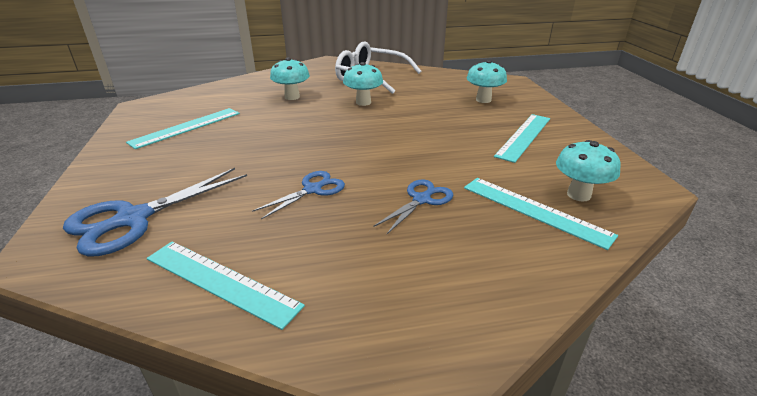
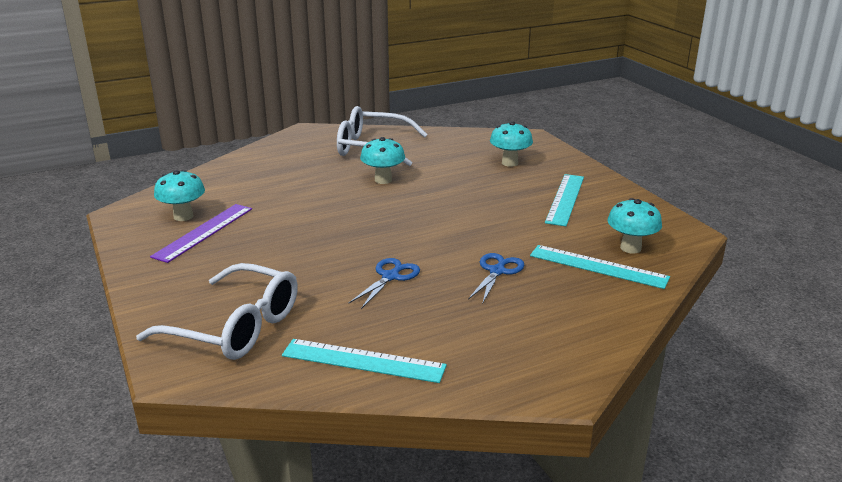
camera: 15 degrees left, 5 degrees down
blue scissors [63,168,247,257] -> white glasses [136,263,298,360]
turquoise ruler [126,108,240,149] -> purple ruler [150,204,252,263]
turquoise mushroom [270,57,310,100] -> turquoise mushroom moved to [154,170,205,221]

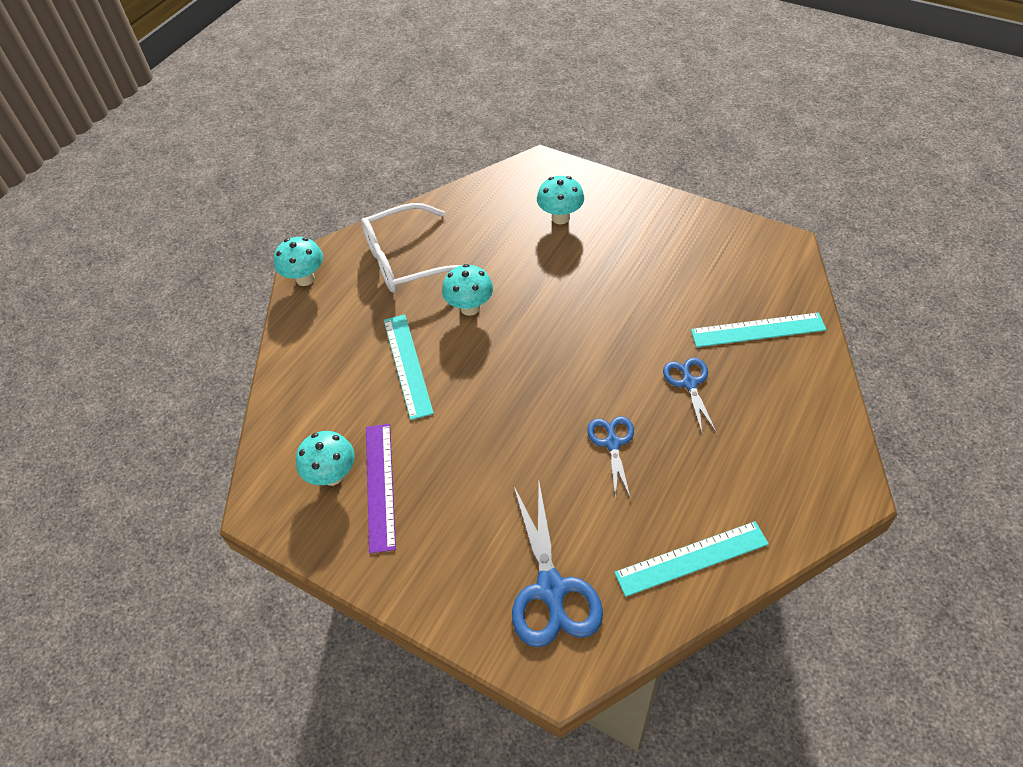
camera: 30 degrees left, 25 degrees up
white glasses [136,263,298,360] -> blue scissors [512,483,603,647]
turquoise ruler [545,174,584,226] -> turquoise ruler moved to [384,314,434,420]
turquoise mushroom [608,198,662,253] -> turquoise mushroom moved to [274,237,323,286]

